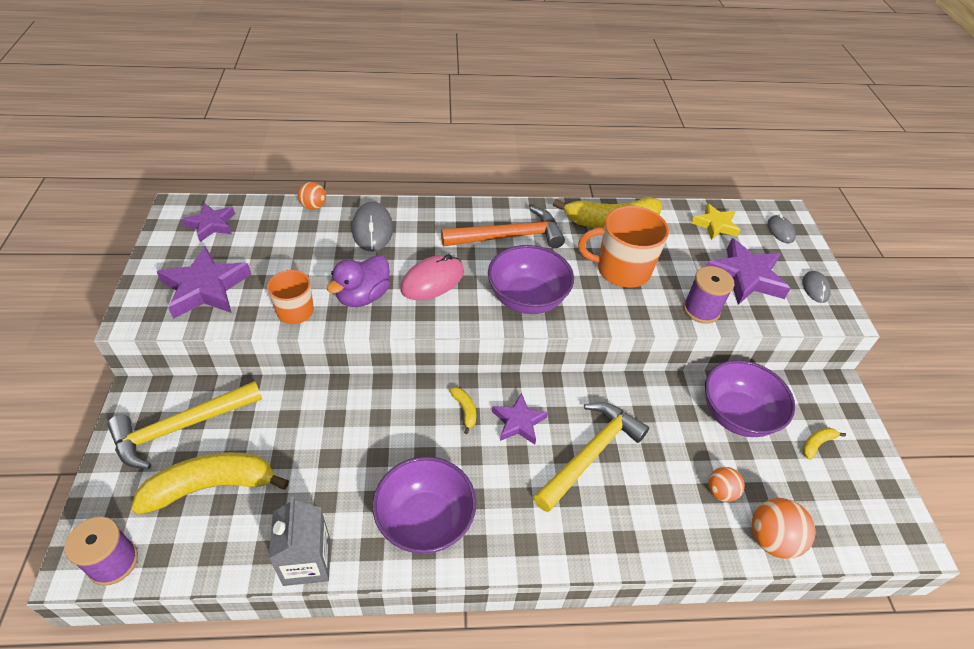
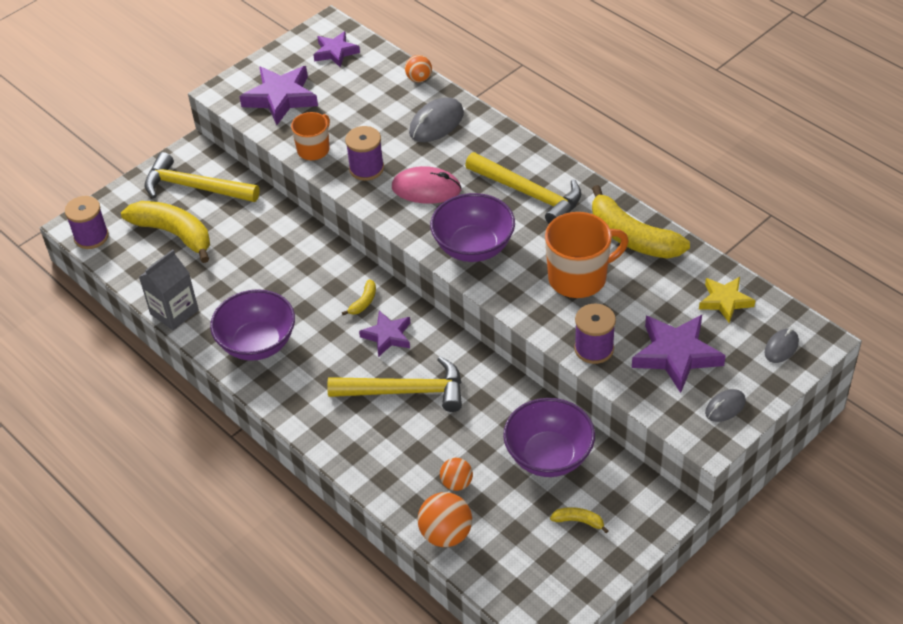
camera: 55 degrees right, 0 degrees up
purple duck [327,255,390,307] -> purple spool [345,126,384,181]
orange hammer [441,206,565,248] -> yellow hammer [465,152,581,224]
orange mug [578,206,669,288] -> orange mug turned 105 degrees clockwise [545,212,629,298]

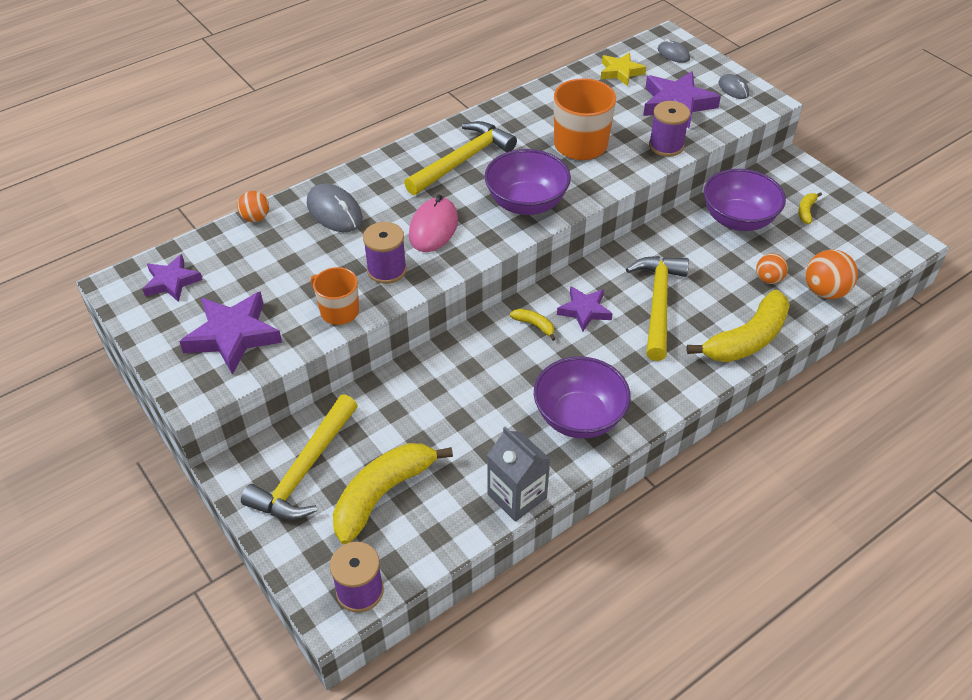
camera: 85 degrees left, 0 degrees up
yellow banana [592,185,690,259] -> yellow banana moved to [686,290,790,362]

